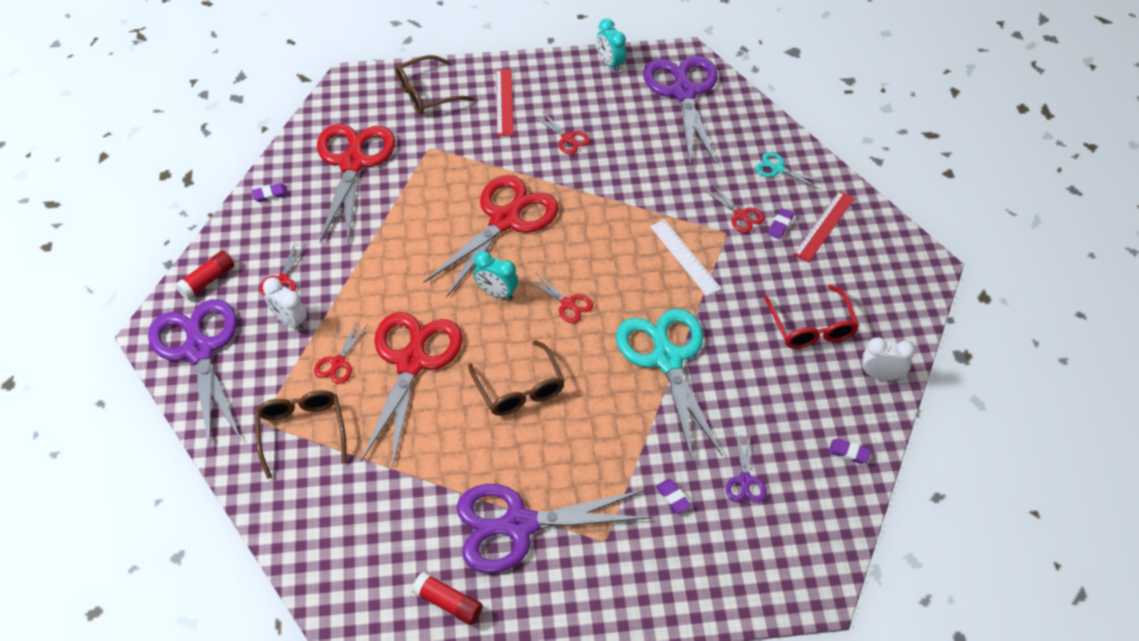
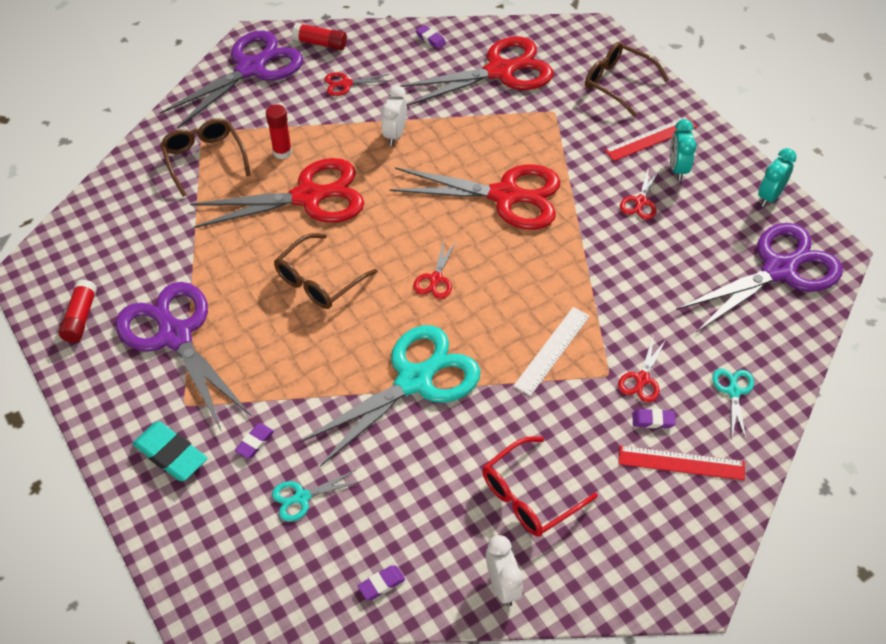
camera: 65 degrees right, 0 degrees up
brown glasses [255,390,347,479] -> brown glasses turned 75 degrees counterclockwise [160,118,251,197]
white clock [263,277,307,331] -> white clock moved to [382,86,407,146]
red scissors [314,321,368,384] -> red glue stick [266,104,292,159]
turquoise clock [473,251,518,300] -> turquoise clock moved to [670,119,697,181]
purple scissors [725,432,767,503] -> turquoise scissors [272,470,361,522]
purple eraser [828,438,871,464] -> purple eraser turned 60 degrees clockwise [358,565,405,600]
none -> turquoise eraser [132,421,207,481]

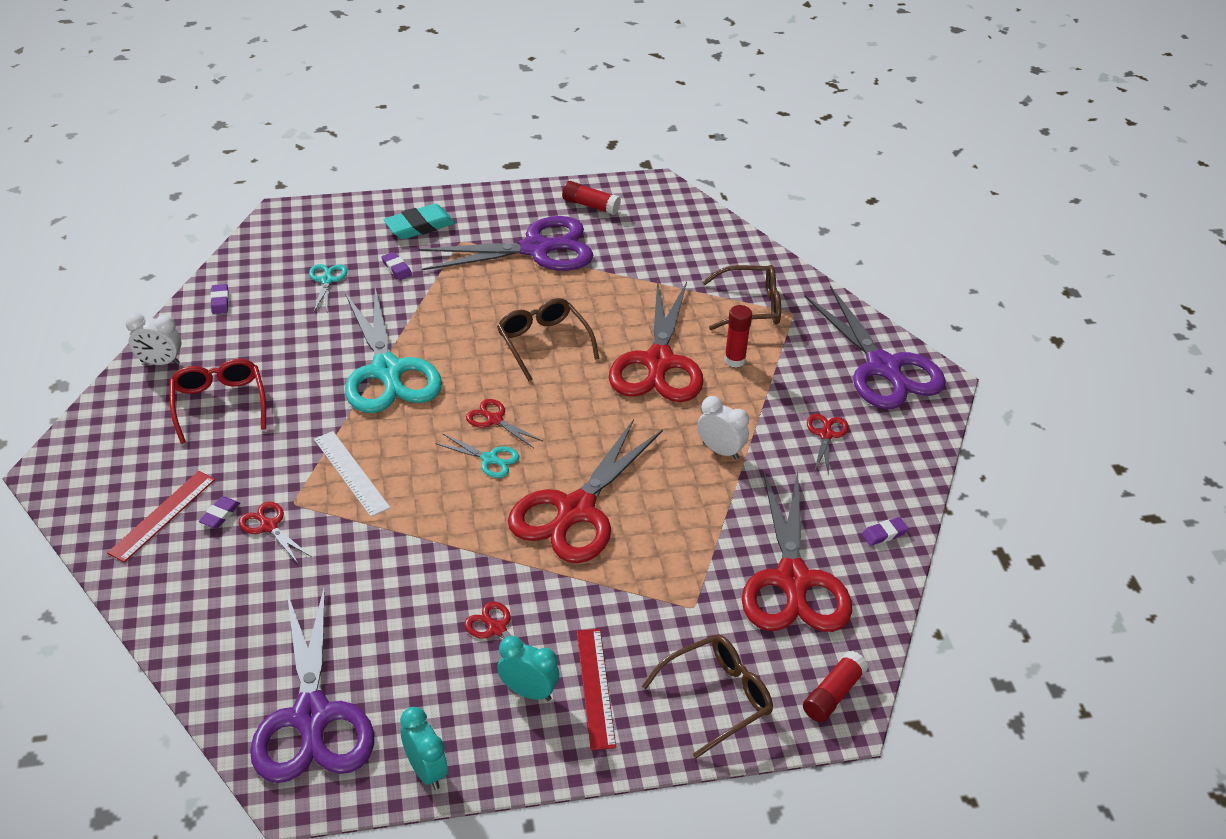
camera: 110 degrees right, 10 degrees down
red glue stick [292,23,347,50] -> red glue stick moved to [803,651,868,722]
turquoise scissors [712,369,754,439] -> turquoise scissors moved to [435,433,519,478]

